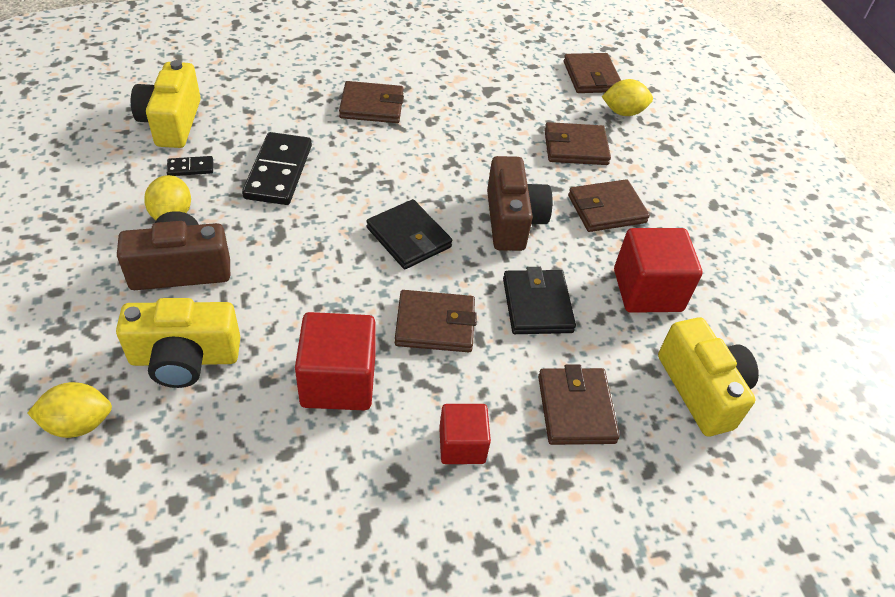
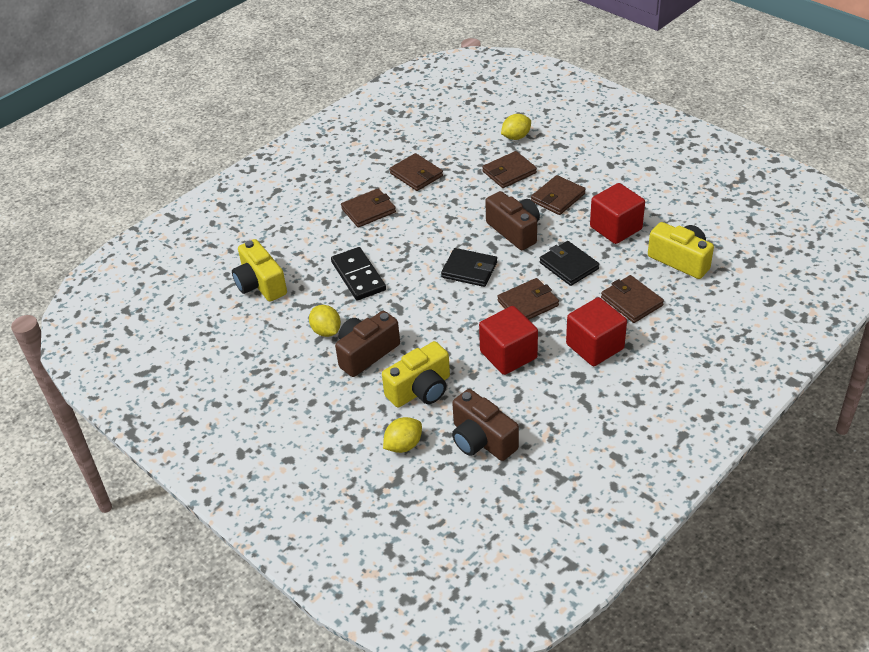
camera: 25 degrees left, 5 degrees down
black domino [167,156,213,176] -> none
red cube [439,404,491,464] -> red cube [566,297,627,366], size x1.63
brown wallet [564,53,621,93] -> brown wallet moved to [390,153,443,191]
none -> brown camera [452,389,519,461]

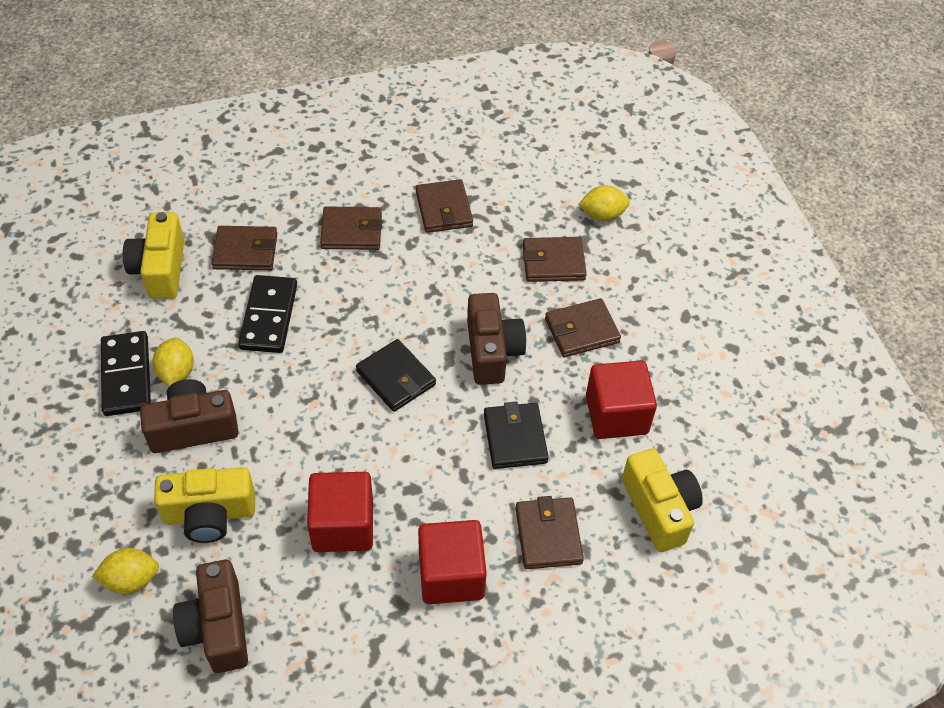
camera: 25 degrees right, 10 degrees up
brown wallet [497,278,559,320] -> brown wallet moved to [211,226,277,270]
none -> black domino [101,331,151,416]

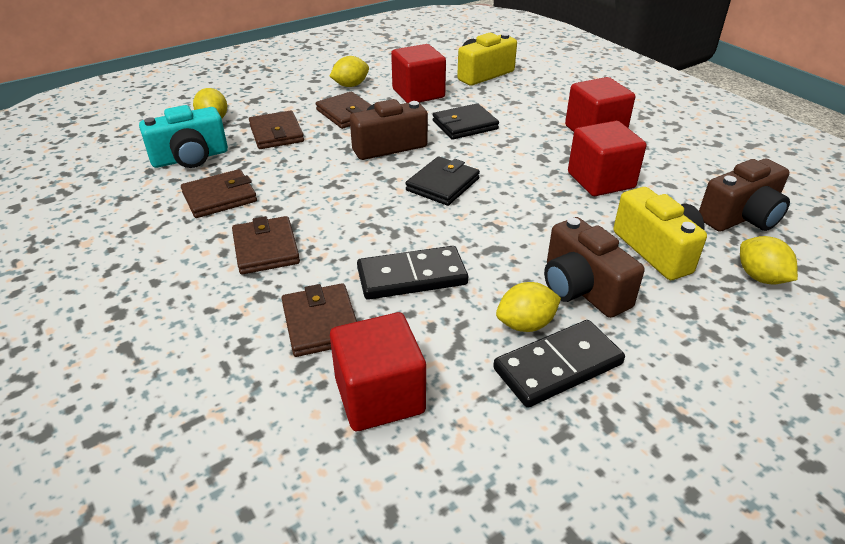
camera: 105 degrees left, 15 degrees down
yellow camera [123,212,184,299] -> red cube [330,312,426,431]
brown wallet [516,496,584,569] -> none
none -> turquoise camera [139,105,228,168]
none -> yellow lemon [330,56,369,87]

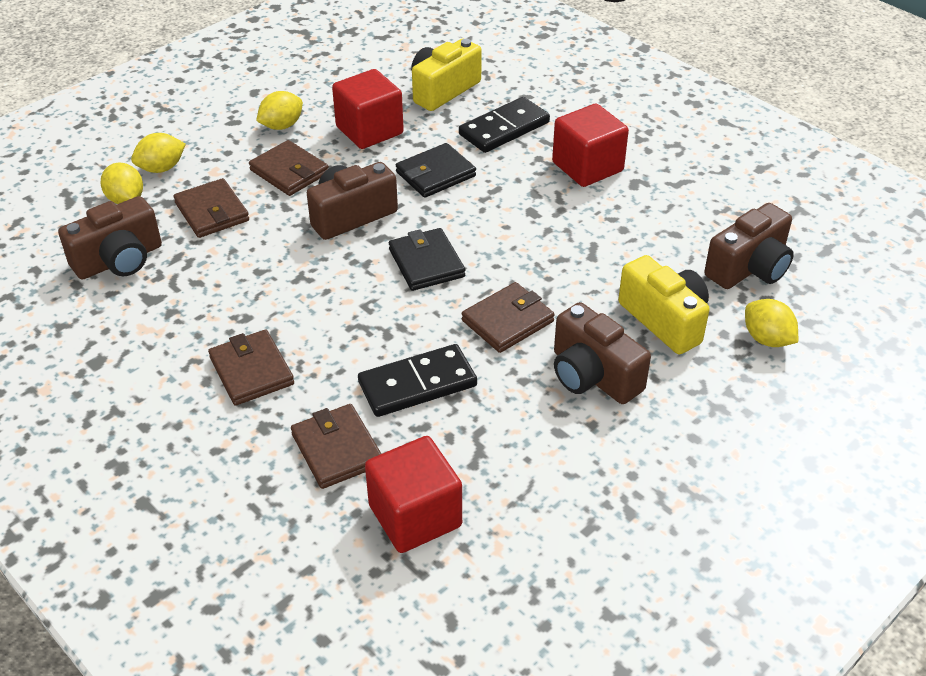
camera: 10 degrees left, 5 degrees up
turquoise camera [139,105,228,168] -> brown camera [58,196,162,279]
brown wallet [181,169,257,218] -> brown wallet moved to [462,282,555,353]
black wallet [405,156,480,206] -> black wallet turned 45 degrees counterclockwise [389,228,465,291]
black domino [493,320,625,408] -> black domino moved to [459,97,550,153]
yellow lemon [496,282,561,332] -> yellow lemon moved to [131,133,186,173]
red cube [568,121,646,196] -> none

